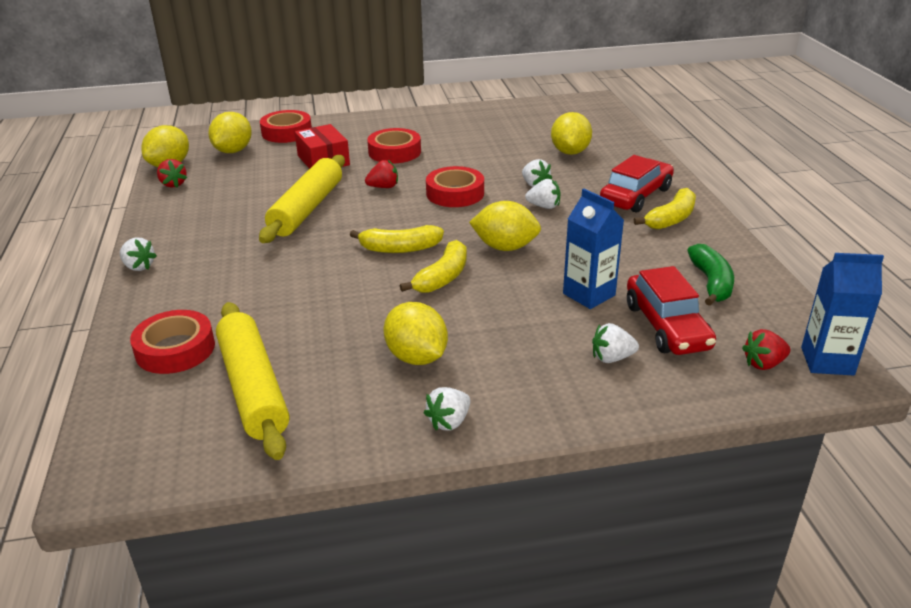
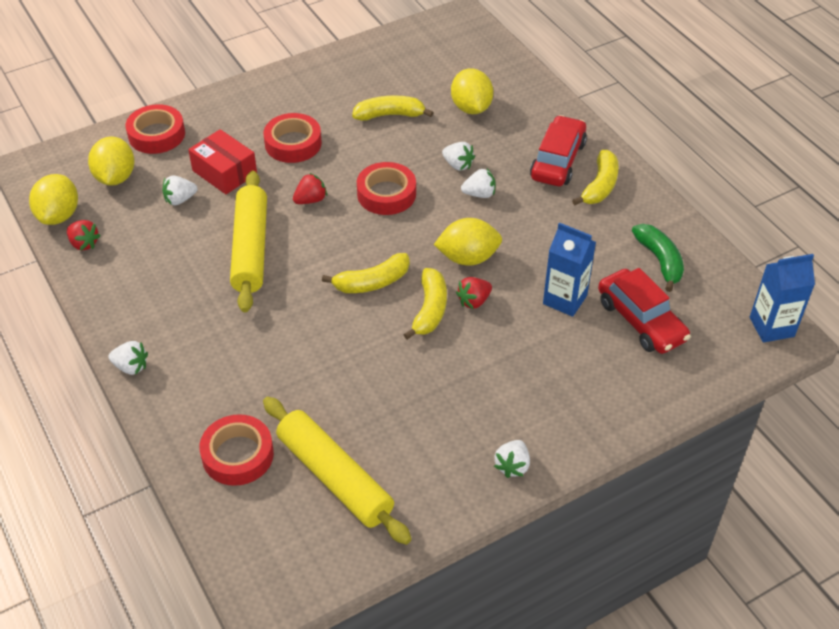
camera: 20 degrees left, 15 degrees up
yellow lemon [383,302,448,365] -> none
white strawberry [592,323,639,363] -> white strawberry moved to [162,175,198,205]
red strawberry [742,329,790,370] -> red strawberry moved to [456,277,492,309]
none -> yellow banana [352,95,434,121]

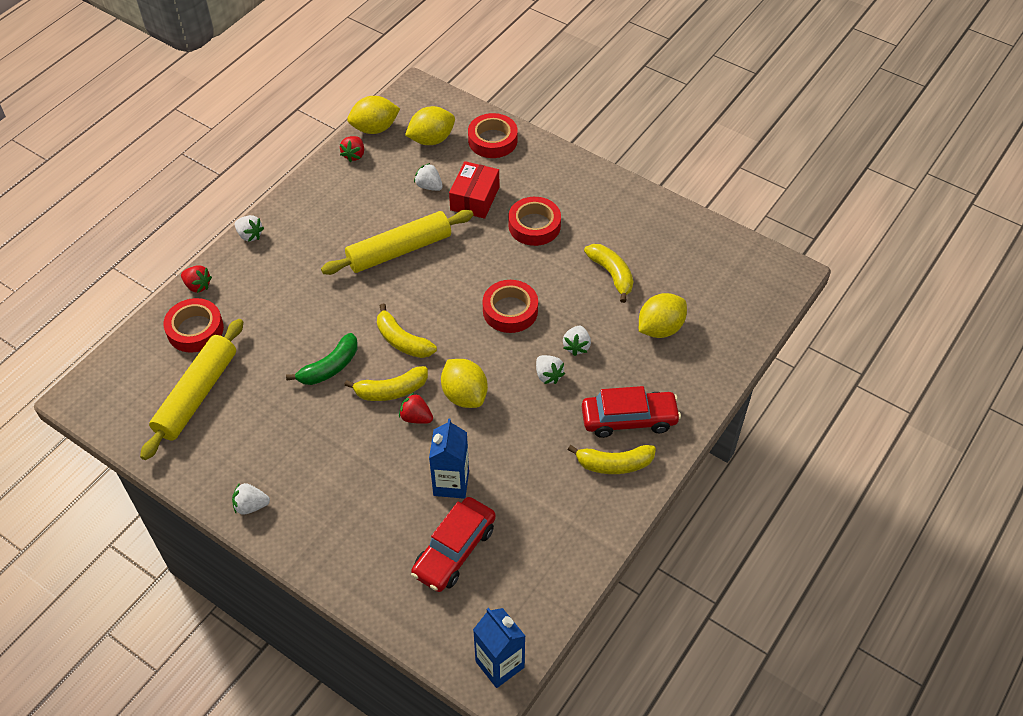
camera: 65 degrees right, 5 degrees up
white strawberry [108,341,148,375] -> white strawberry turned 45 degrees counterclockwise [235,215,264,242]
red strawberry [293,173,327,204] -> red strawberry moved to [181,265,212,293]
green banana [632,224,684,292] -> green banana moved to [286,333,358,385]

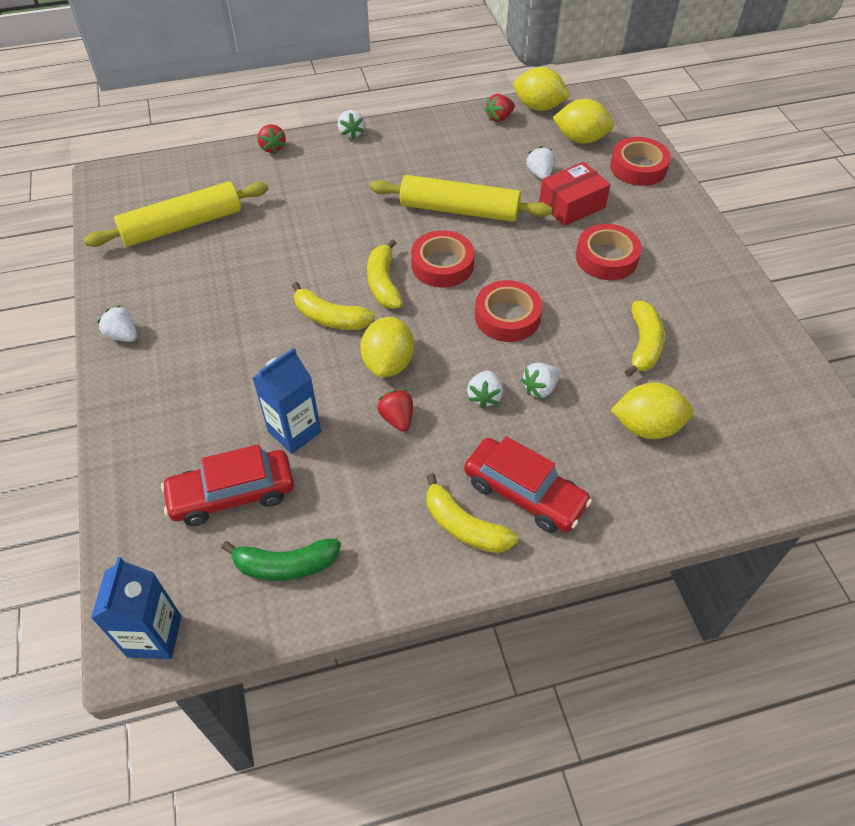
camera: 40 degrees right, 0 degrees up
red tape [163,298,224,353] -> red tape moved to [411,230,475,288]
green banana [286,333,358,385] -> green banana moved to [221,539,341,581]
red strawberry [399,392,433,424] -> red strawberry moved to [377,389,413,432]

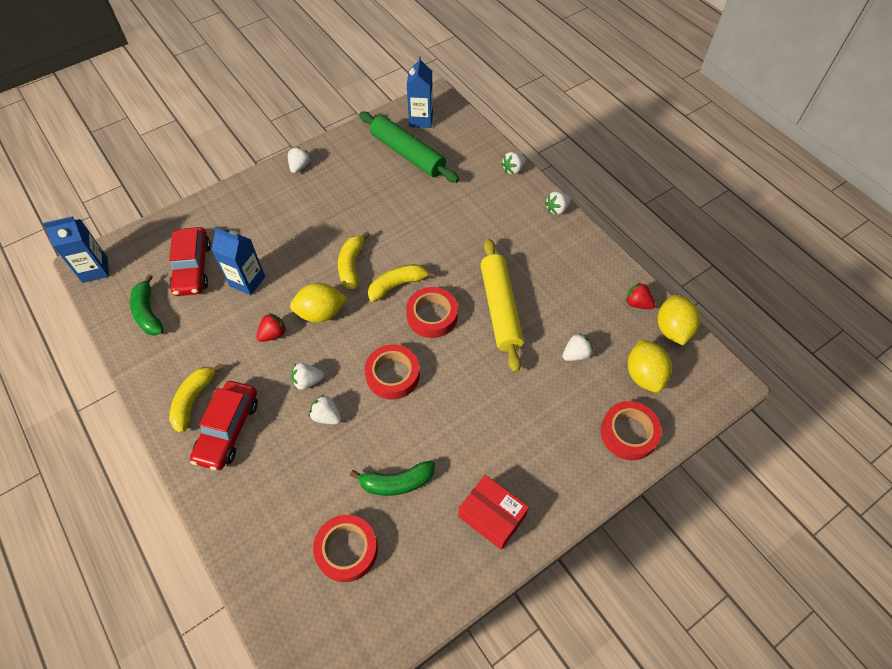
camera: 70 degrees right, 5 degrees up
yellow rolling pin [84,181,268,247] -> green rolling pin [359,111,459,183]
red car [161,444,294,526] -> red car turned 150 degrees counterclockwise [169,227,211,296]
red strawberry [258,124,286,154] -> white strawberry [501,152,526,175]
red box [539,162,611,226] -> red box moved to [458,475,529,550]
red tape [576,224,642,280] -> red tape moved to [313,515,378,582]
yellow lemon [611,382,694,439] -> none
yellow banana [625,301,665,377] -> green banana [350,460,435,496]
none -> blue carton [407,56,433,128]

